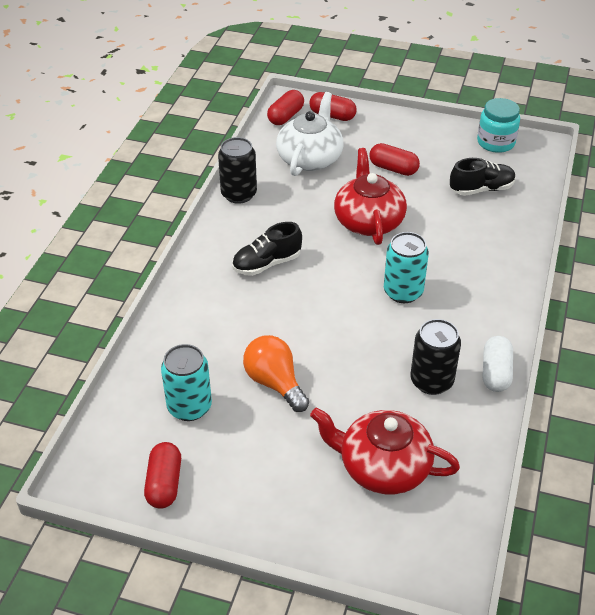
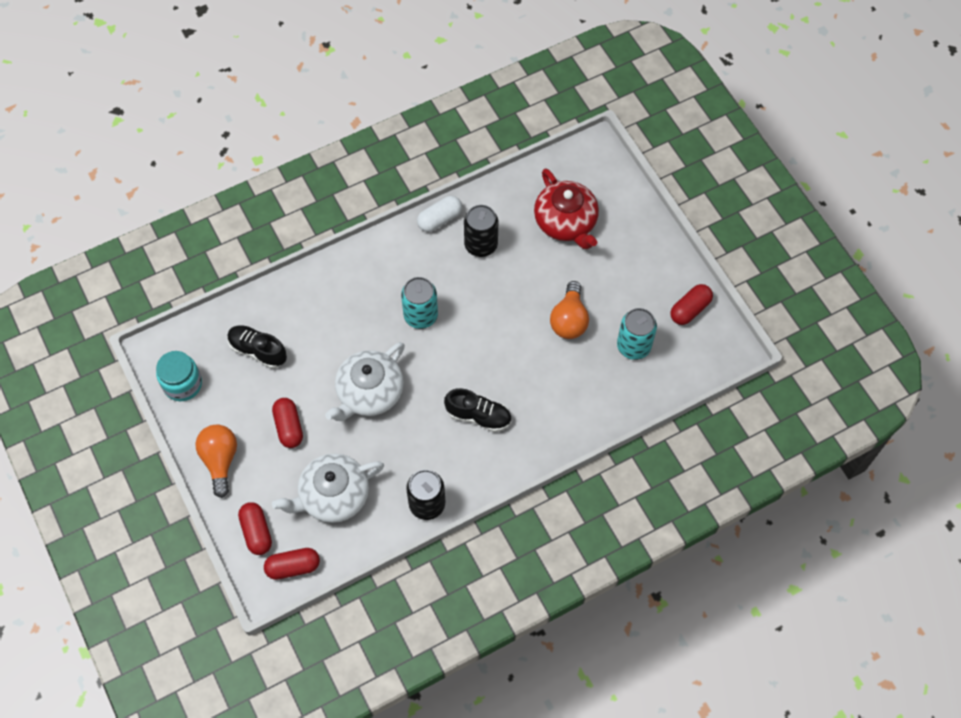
camera: 135 degrees left, 20 degrees up
red teapot [334,148,407,245] -> white teapot [325,342,405,421]
none -> orange light bulb [195,425,237,498]

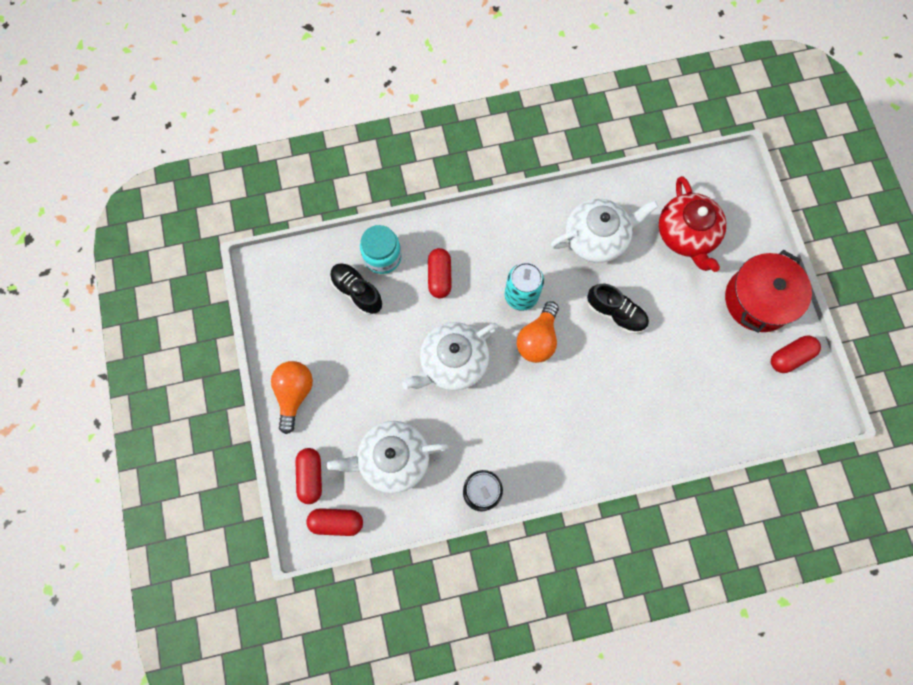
camera: 15 degrees right, 10 degrees up
turquoise jar [156,351,202,401] -> turquoise jar moved to [360,225,402,274]
red capsule [272,398,303,448] -> red capsule moved to [428,248,452,298]
white capsule [417,196,462,232] -> none
black shoe [444,388,511,432] -> black shoe moved to [587,284,649,334]
black can [464,205,498,257] -> white teapot [551,199,658,263]
orange light bulb [550,281,589,339] -> orange light bulb moved to [517,301,559,363]
turquoise can [617,308,657,360] -> none
none -> red pot [725,250,812,333]

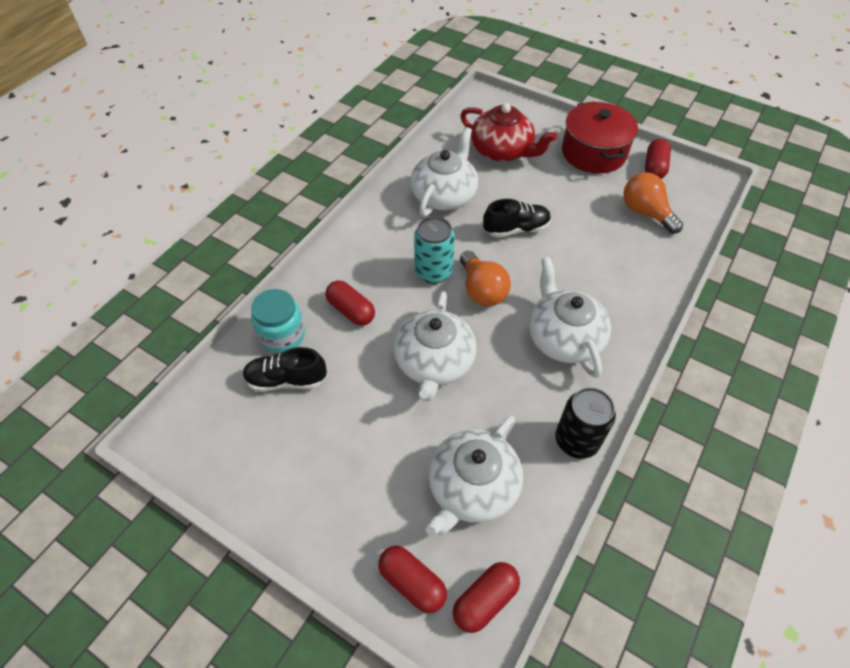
camera: 45 degrees left, 20 degrees down
orange light bulb [271,361,313,434] -> orange light bulb moved to [623,172,683,234]
none -> white teapot [529,257,611,378]

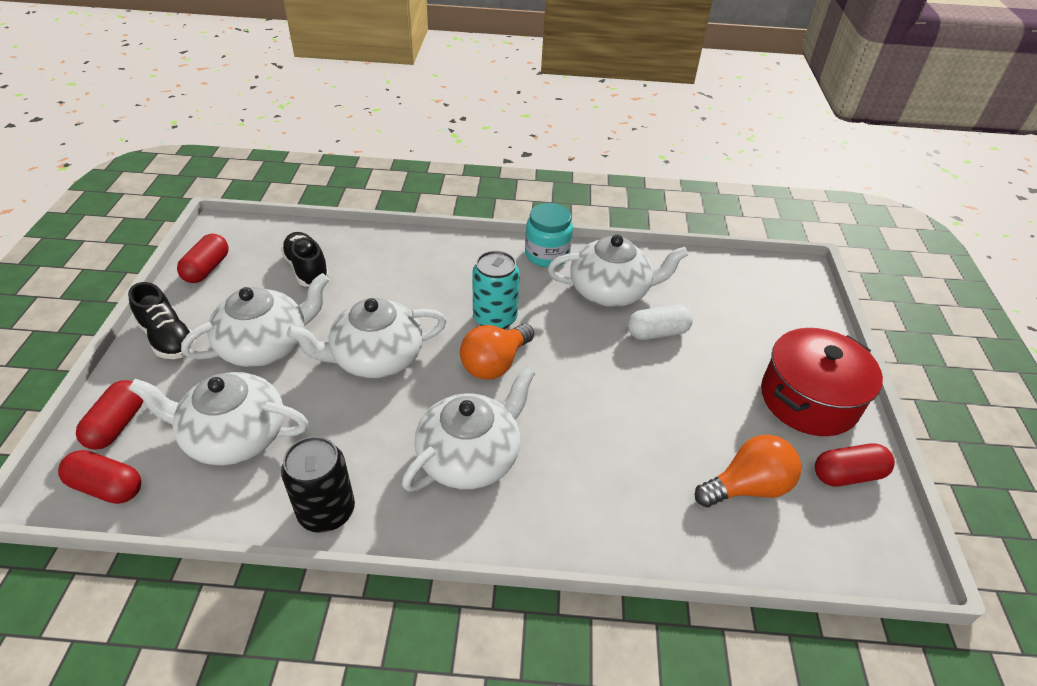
camera: 60 degrees right, 10 degrees down
turquoise jar [251,289,305,353] -> turquoise jar moved to [525,203,573,267]
red capsule [326,280,375,326] -> red capsule moved to [177,234,229,283]
red teapot [460,103,557,162] -> none
black shoe [483,199,551,238] -> black shoe moved to [128,282,196,359]
orange light bulb [623,172,683,234] -> orange light bulb turned 45 degrees clockwise [695,435,801,507]
none -> white teapot [181,273,329,367]
none -> white capsule [627,305,693,340]

